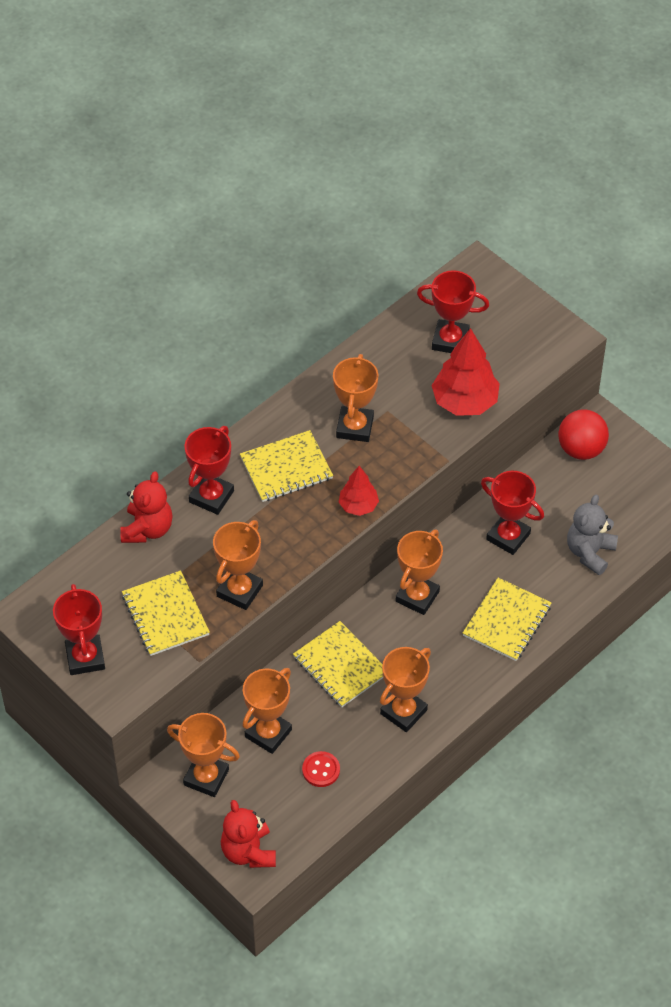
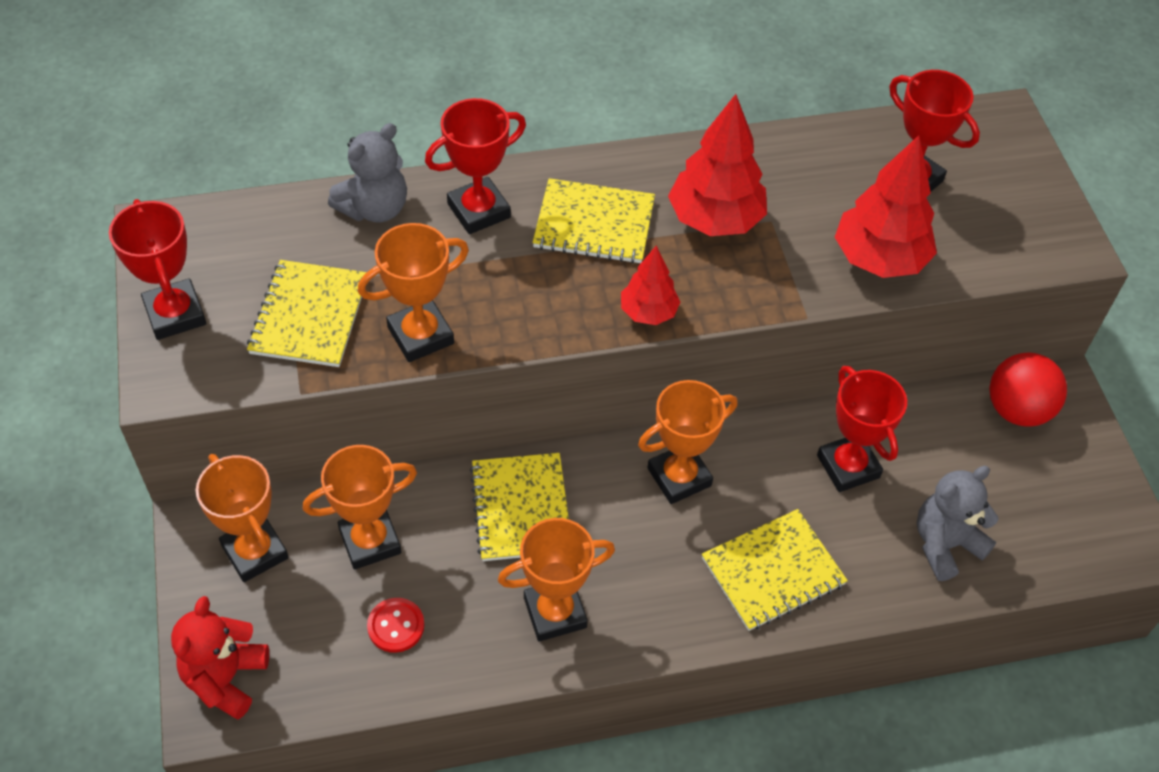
camera: 30 degrees right, 0 degrees up
red trophy [53,584,105,675] -> red trophy turned 45 degrees counterclockwise [109,199,206,340]
red teddy bear [120,471,173,543] -> grey teddy bear [328,123,407,222]
orange trophy [333,354,378,442] -> red tree [668,94,767,236]

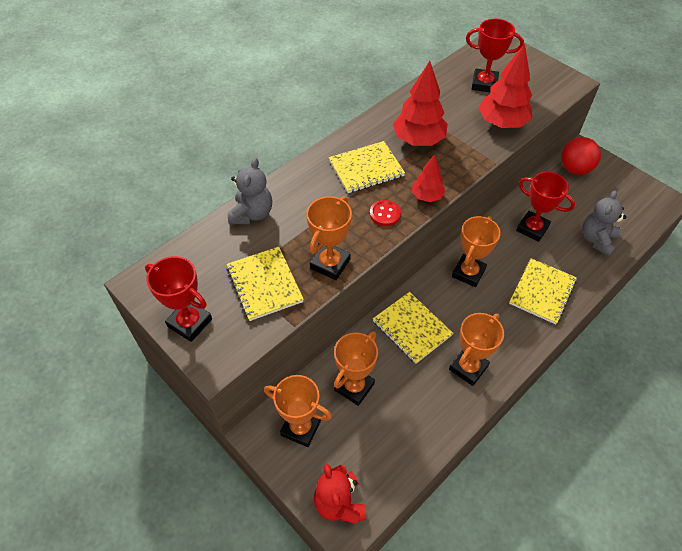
camera: 30 degrees left, 0 degrees up
red button [367,598,424,653] -> red button moved to [370,200,401,226]
red trophy [425,98,526,234] -> none

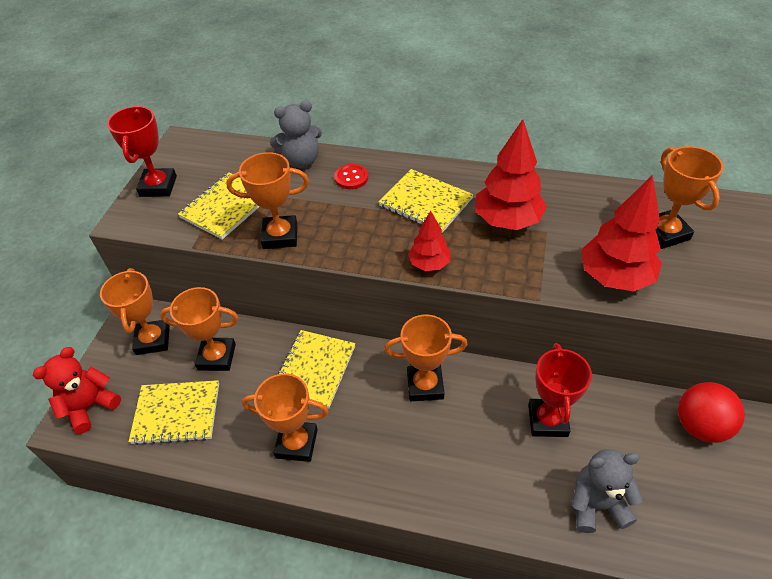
camera: 60 degrees right, 5 degrees down
red button [370,200,401,226] -> red button moved to [334,164,368,189]
red trophy [466,19,524,92] -> orange trophy [655,146,724,249]
yellow notebook [509,258,577,324] -> yellow notebook moved to [129,380,219,445]

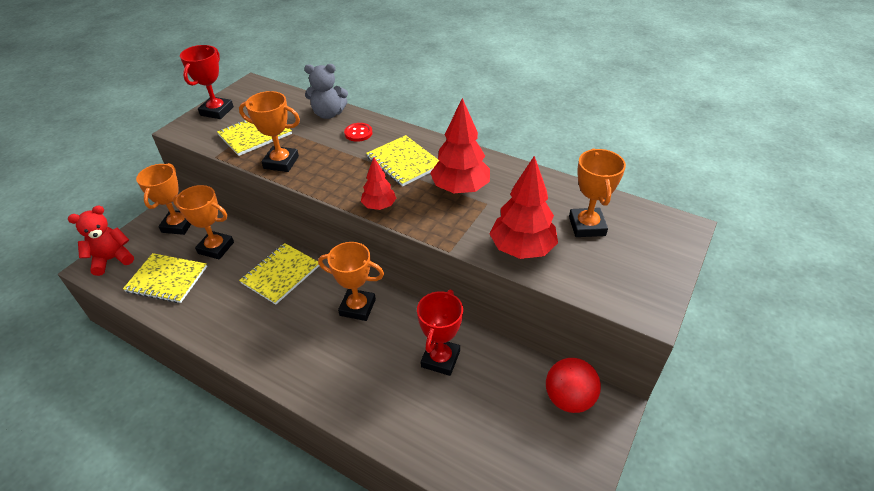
camera: 15 degrees right, 5 degrees down
orange trophy [242,373,329,462] -> none
grey teddy bear [571,449,643,533] -> none

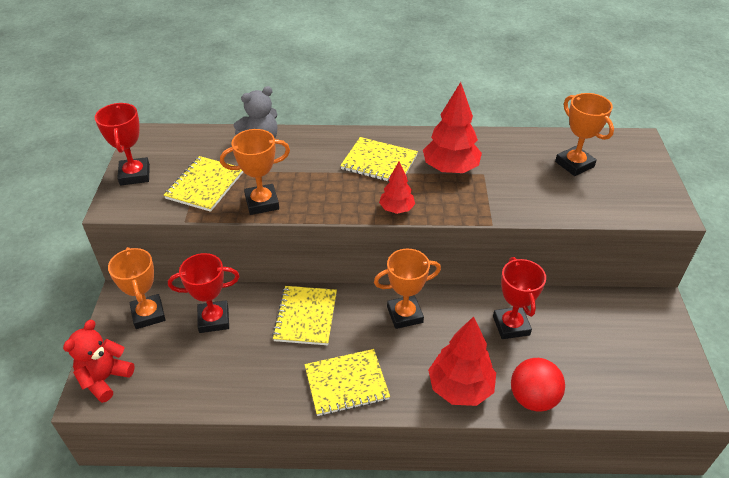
camera: 30 degrees left, 0 degrees up
yellow notebook [123,253,207,303] -> yellow notebook moved to [305,349,390,416]
orange trophy [173,185,234,260] -> red trophy [168,253,240,333]
red button [344,123,373,142] -> none
red tree [489,156,558,259] -> red tree moved to [428,316,496,406]
red ball [546,358,601,413] -> red ball moved to [511,358,565,411]

